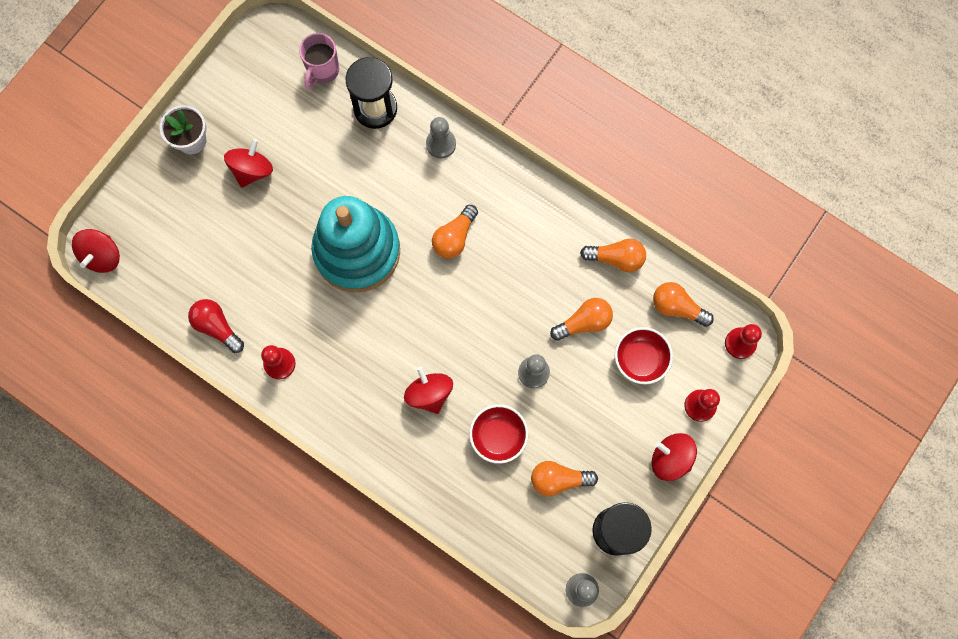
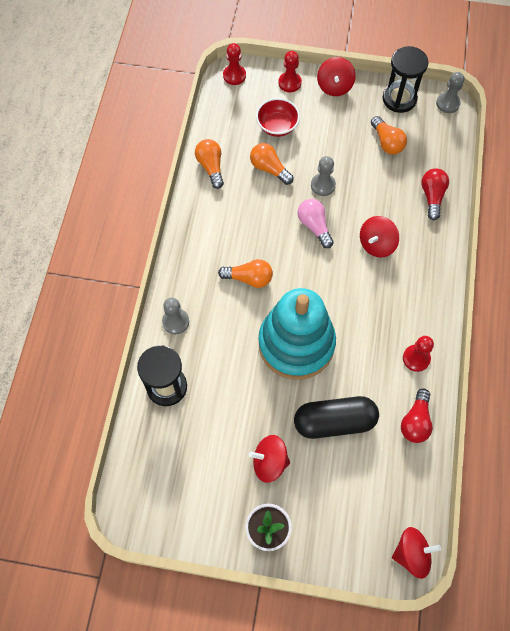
camera: 115 degrees left, 10 degrees down
pink mug [299,33,339,89] -> none
red bowl [469,404,529,464] -> none
orange light bulb [653,282,714,327] -> none
none -> black capsule [294,396,379,439]
none -> pink light bulb [297,199,334,248]
none -> red light bulb [421,168,449,220]

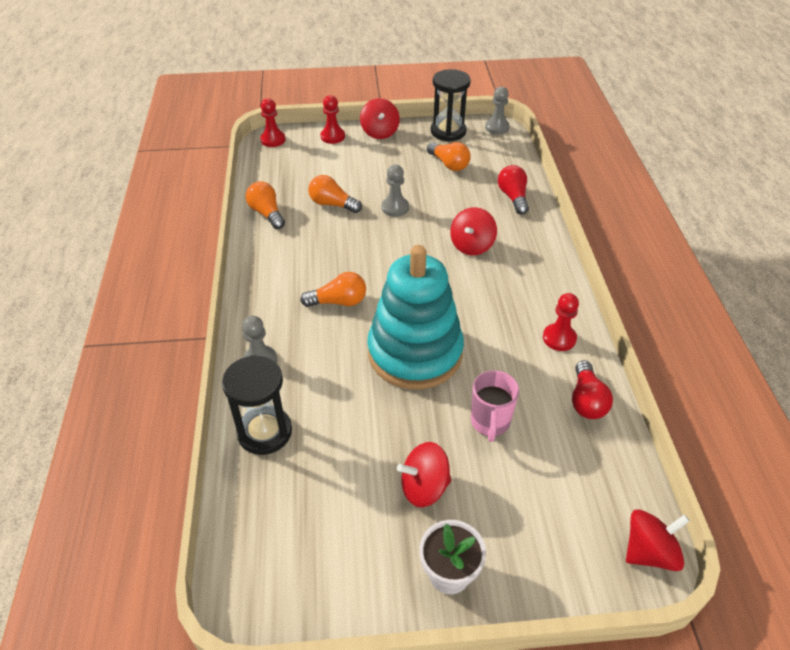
camera: 15 degrees left, 20 degrees down
red bowl [256,98,300,137] -> none
black capsule [294,396,379,439] -> pink mug [471,370,519,442]
pink light bulb [297,199,334,248] -> none

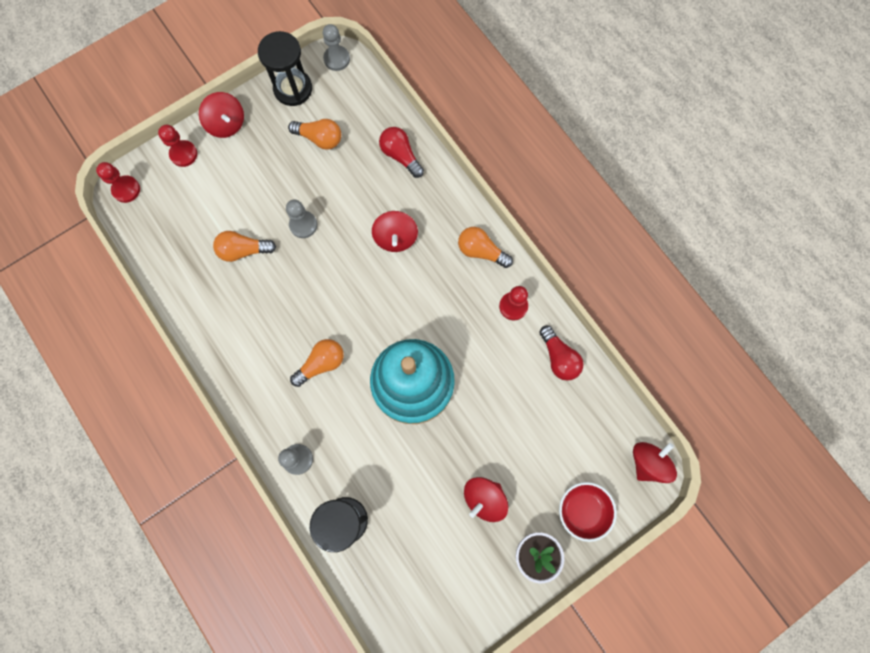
camera: 30 degrees left, 30 degrees up
orange light bulb [245,181,285,229] -> orange light bulb moved to [458,227,513,268]
pink mug [471,370,519,442] -> none
none -> red bowl [559,482,617,542]

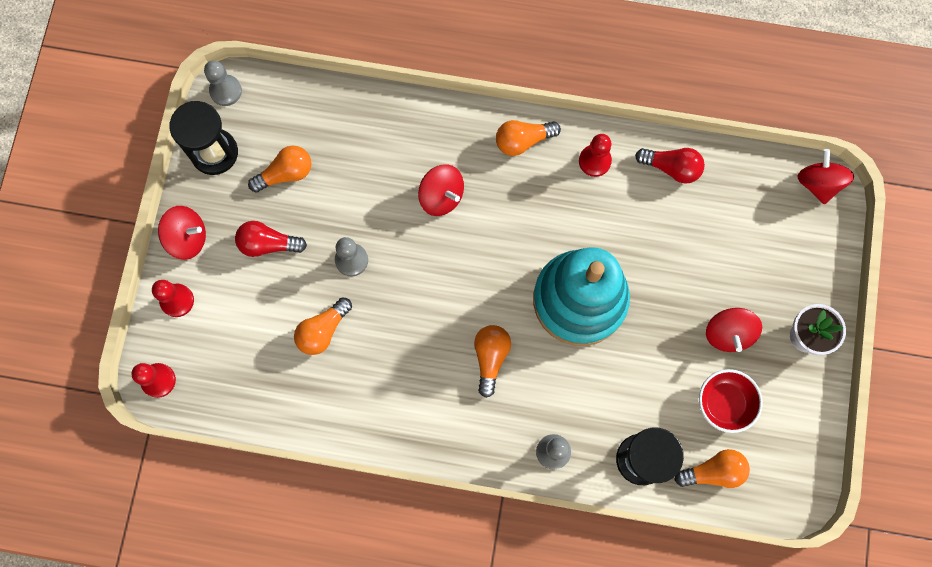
camera: 45 degrees left, 0 degrees up
red light bulb [379,127,424,178] -> red light bulb moved to [235,221,307,257]
red bowl [559,482,617,542] -> red bowl moved to [699,369,763,433]
none -> orange light bulb [674,449,750,488]

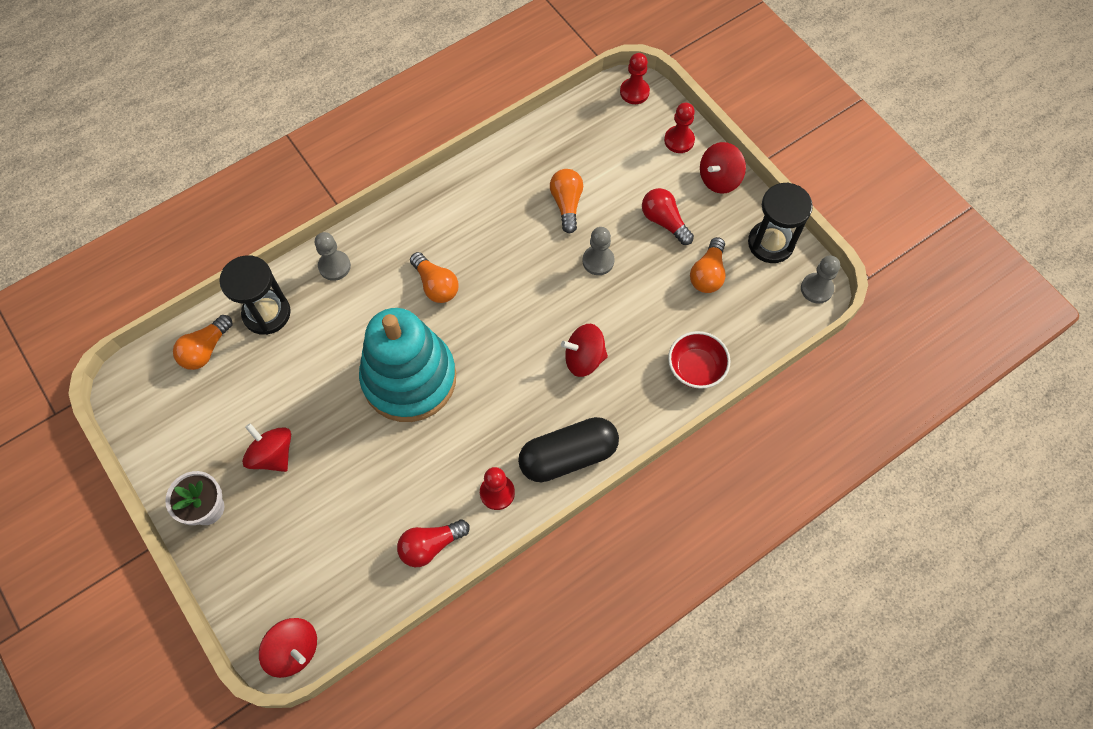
camera: 135 degrees right, 10 degrees down
red light bulb [235,221,307,257] -> red light bulb turned 90 degrees counterclockwise [642,188,694,245]
orange light bulb [496,120,561,156] -> black capsule [518,417,619,482]
red bowl [699,369,763,433] -> red bowl moved to [668,331,730,389]

